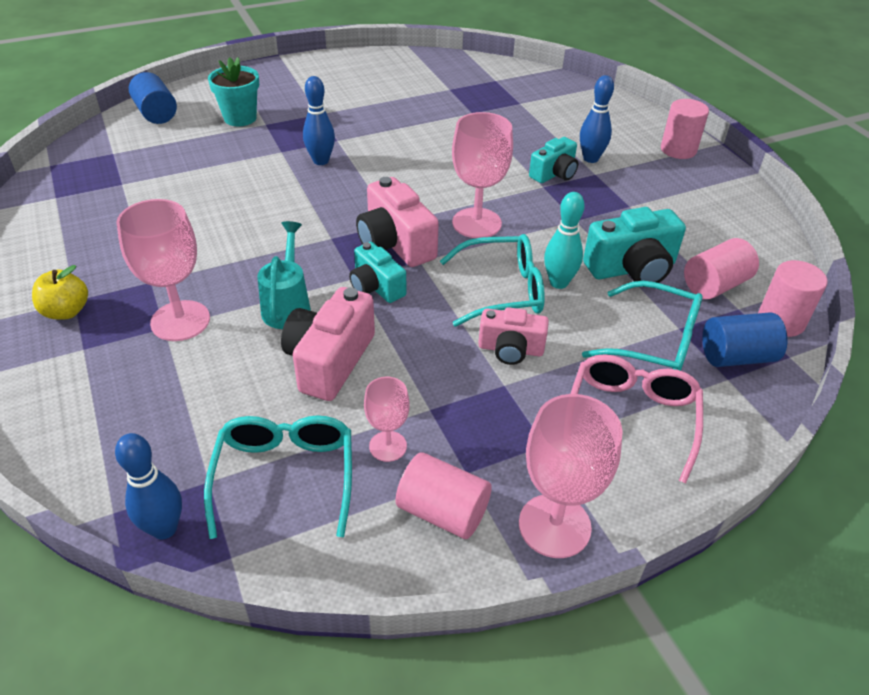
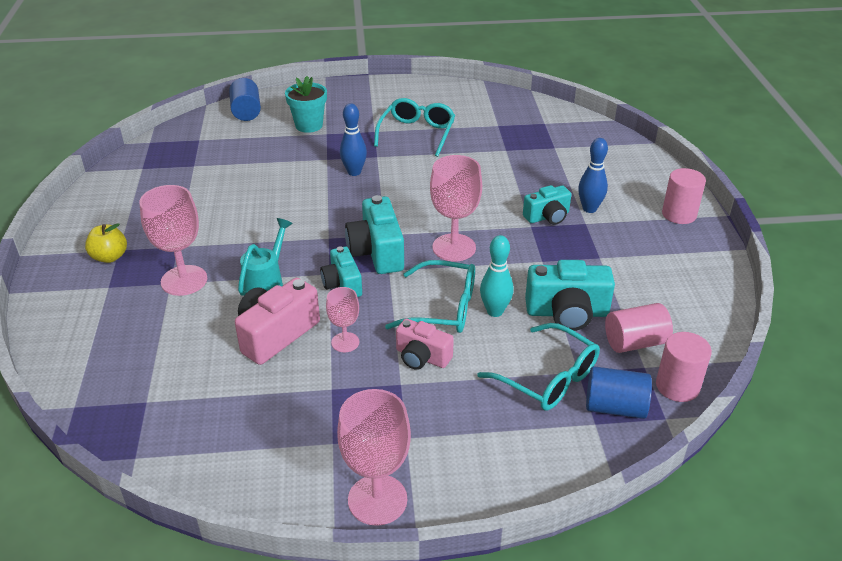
camera: 20 degrees right, 5 degrees down
blue bowling pin [115,433,182,540] -> none
turquoise glasses [204,415,352,539] -> turquoise glasses moved to [374,98,455,157]
pink camera [356,177,439,267] -> turquoise camera [345,195,404,274]
pink goblet [364,377,410,462] -> pink goblet moved to [326,287,359,352]
pink cylinder [396,452,492,539] -> none
pink glasses [571,354,703,483] -> none

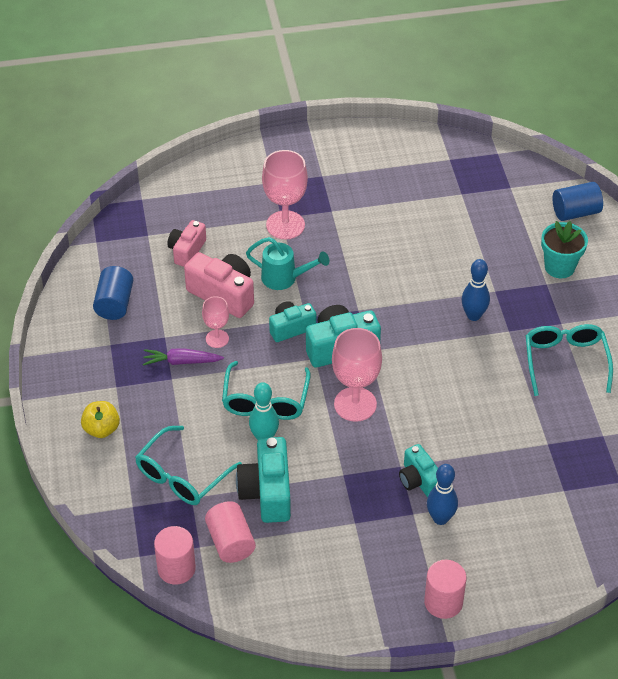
camera: 85 degrees right, 10 degrees up
yellow apple [85,223,127,263] -> yellow apple moved to [81,401,120,438]
pink goblet [337,389,411,526] -> none
turquoise glasses [374,98,455,157] -> turquoise glasses turned 105 degrees counterclockwise [526,324,613,396]
pink camera [396,319,454,370] -> pink camera moved to [167,220,206,267]
blue cylinder [586,366,652,419] -> blue cylinder moved to [93,266,133,320]
none -> purple carrot [143,348,224,366]

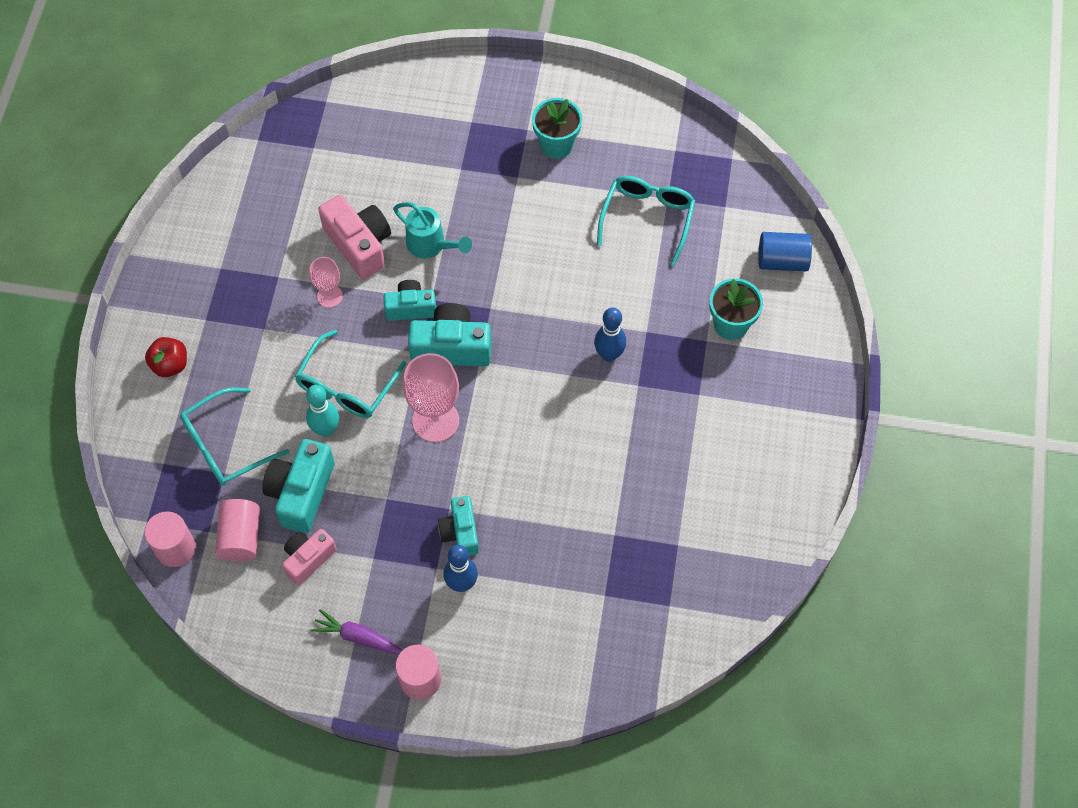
camera: 20 degrees right, 15 degrees up
yellow apple [81,401,120,438] -> red apple [145,337,187,377]
blue cylinder [93,266,133,320] -> none
purple carrot [143,348,224,366] -> purple carrot moved to [310,609,402,654]
pink camera [167,220,206,267] -> pink camera moved to [282,529,337,585]
pink goblet [262,150,308,239] -> none
turquoise glasses [526,324,613,396] -> turquoise glasses moved to [597,176,695,266]
none -> turquoise flower pot [532,98,582,159]

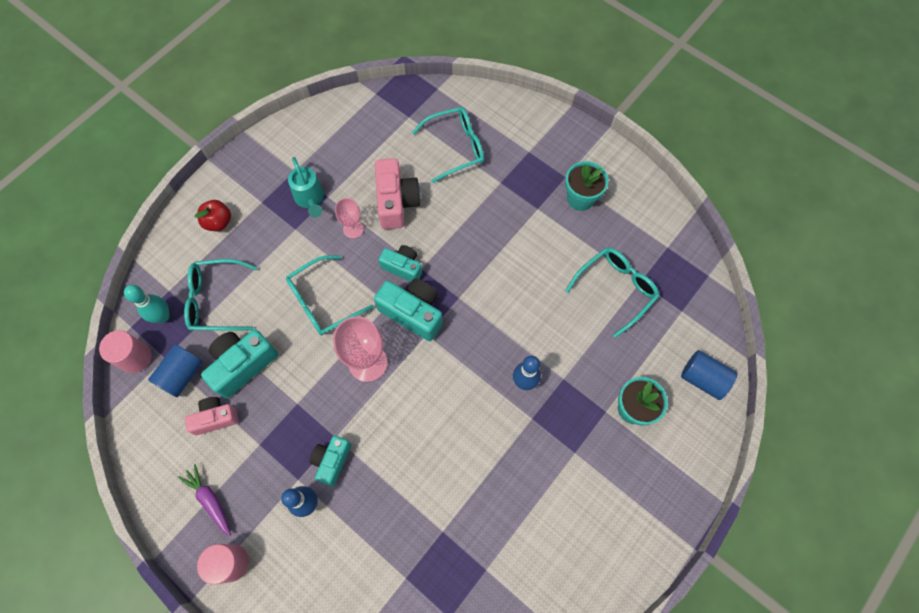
camera: 30 degrees right, 5 degrees up
pink cylinder [215,499,260,561] -> blue cylinder [148,344,203,397]
turquoise bowling pin [306,385,339,437] -> turquoise bowling pin moved to [124,285,170,323]
turquoise watering can [393,202,472,258] -> turquoise watering can moved to [288,157,324,218]
none -> turquoise glasses [412,107,484,183]

